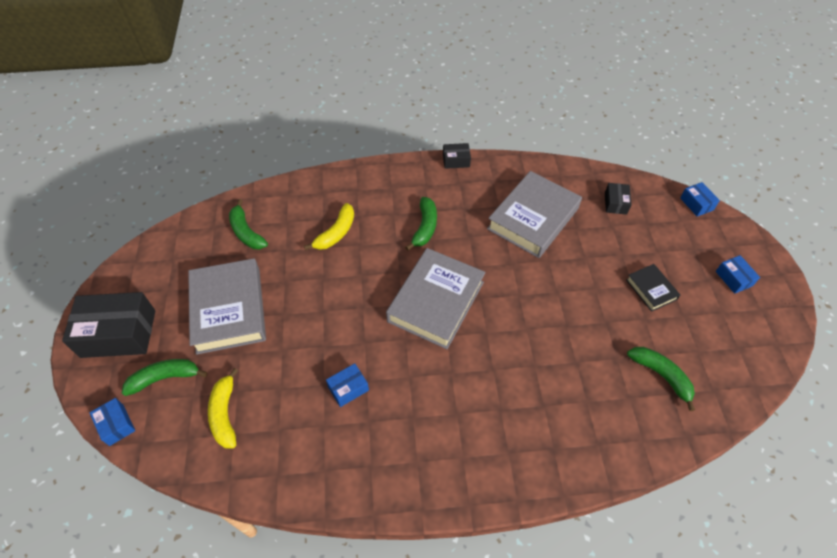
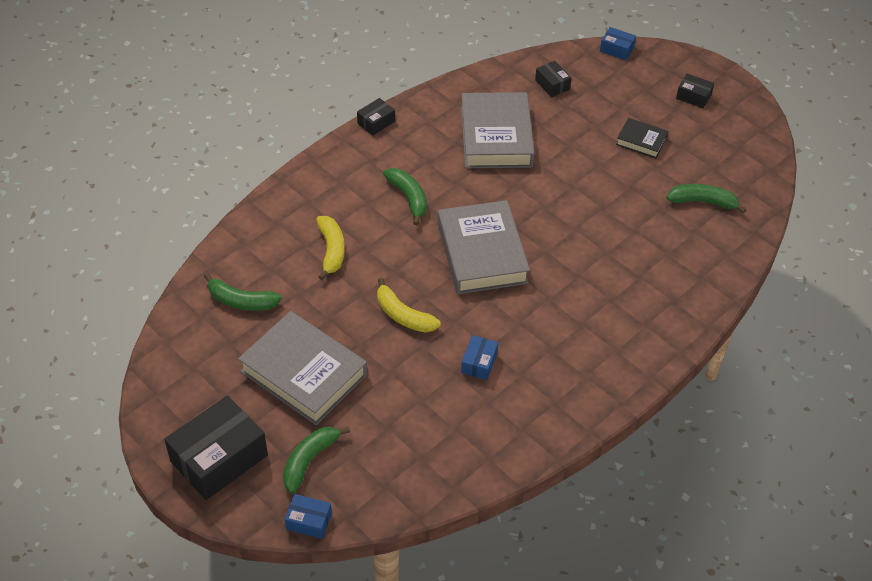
camera: 40 degrees left, 5 degrees down
yellow banana [208,368,238,449] -> yellow banana moved to [377,278,441,332]
blue box [715,255,760,294] -> black box [676,73,714,108]

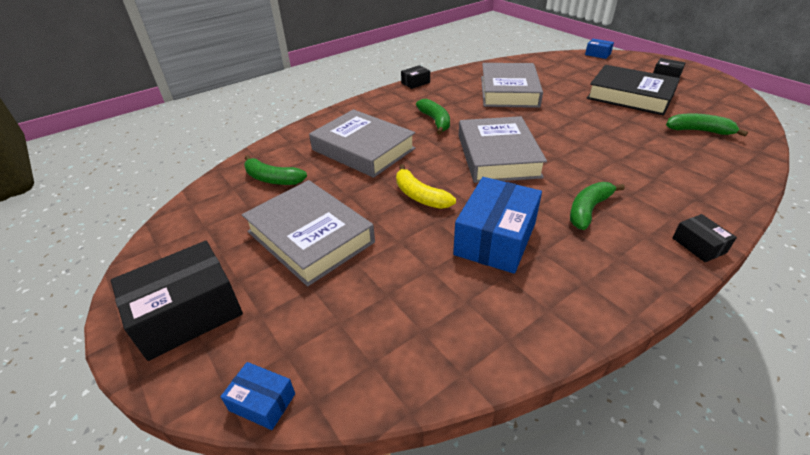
camera: 10 degrees right, 10 degrees down
green banana [283,427,350,494] -> green banana moved to [570,182,625,230]
yellow banana [316,216,345,280] -> grey book [309,109,415,178]
blue box [461,335,498,380] -> blue box [453,177,542,274], size x2.07
black box [535,61,572,97] -> black box moved to [672,214,737,262]
black book [616,118,668,158] -> black book [586,65,680,116], size x2.04

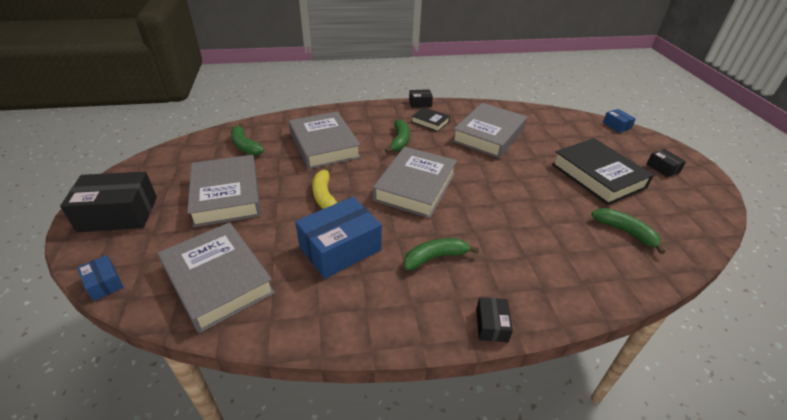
camera: 25 degrees right, 0 degrees up
none -> grey book [158,222,275,333]
none -> black book [412,107,450,132]

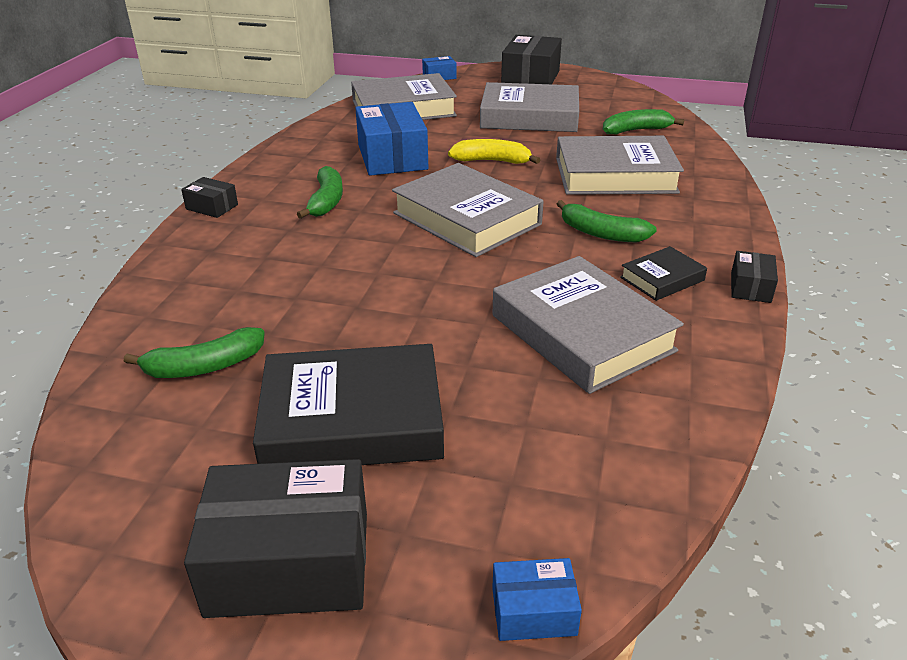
camera: 115 degrees right, 5 degrees down
black box [647,149,686,177] -> black box [184,459,367,618], size x2.07

